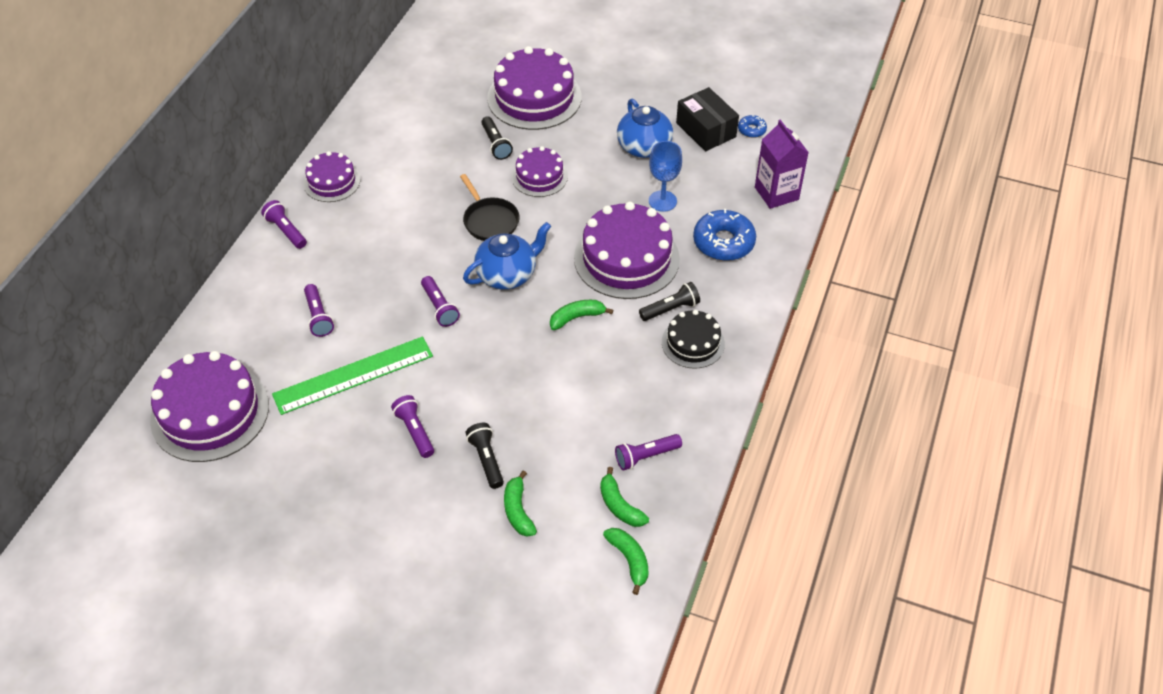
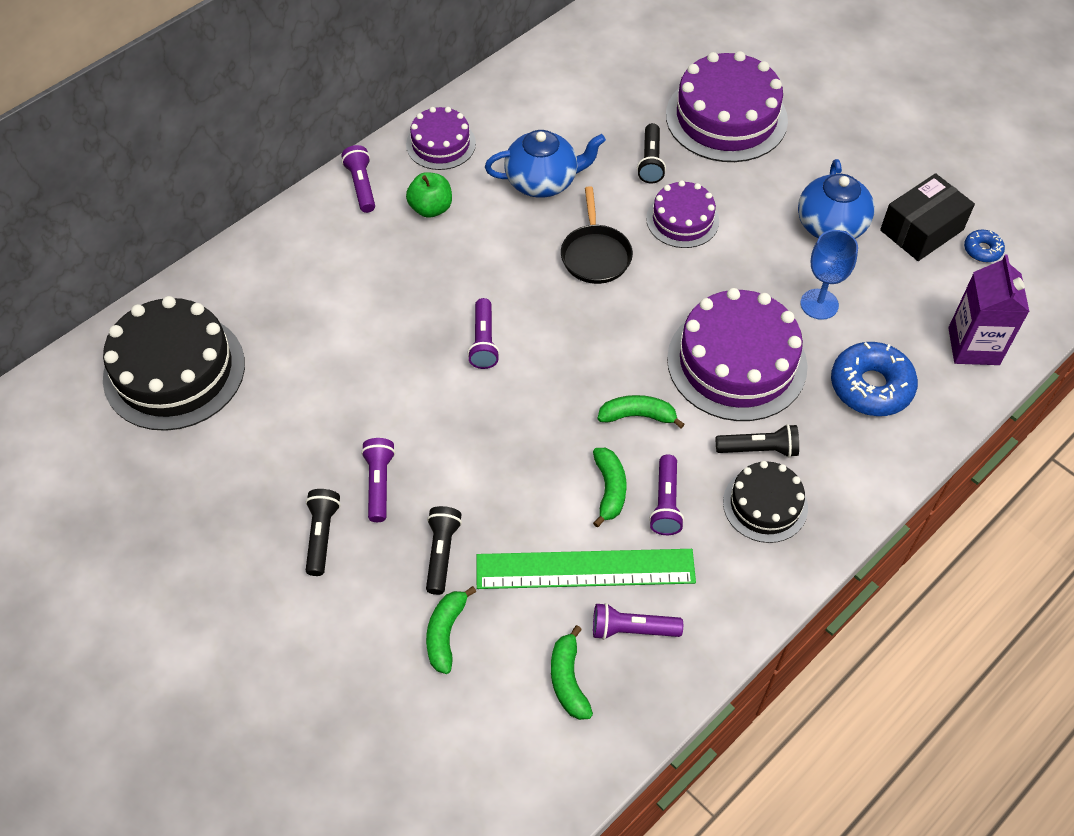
camera: 25 degrees right, 5 degrees up
purple cake [150,351,269,462] -> black cake [103,296,245,431]
green ruler [272,336,433,415] -> green ruler moved to [477,549,696,589]
purple flashlight [304,284,334,337] -> purple flashlight moved to [649,454,684,535]
blue teapot [463,222,551,290] -> blue teapot moved to [485,130,606,198]
green banana [603,528,648,595] -> green banana moved to [593,448,627,527]
black box [676,87,739,151] -> black box turned 60 degrees clockwise [880,173,975,261]
none -> black flashlight [306,489,341,576]
none -> green apple [406,172,452,218]

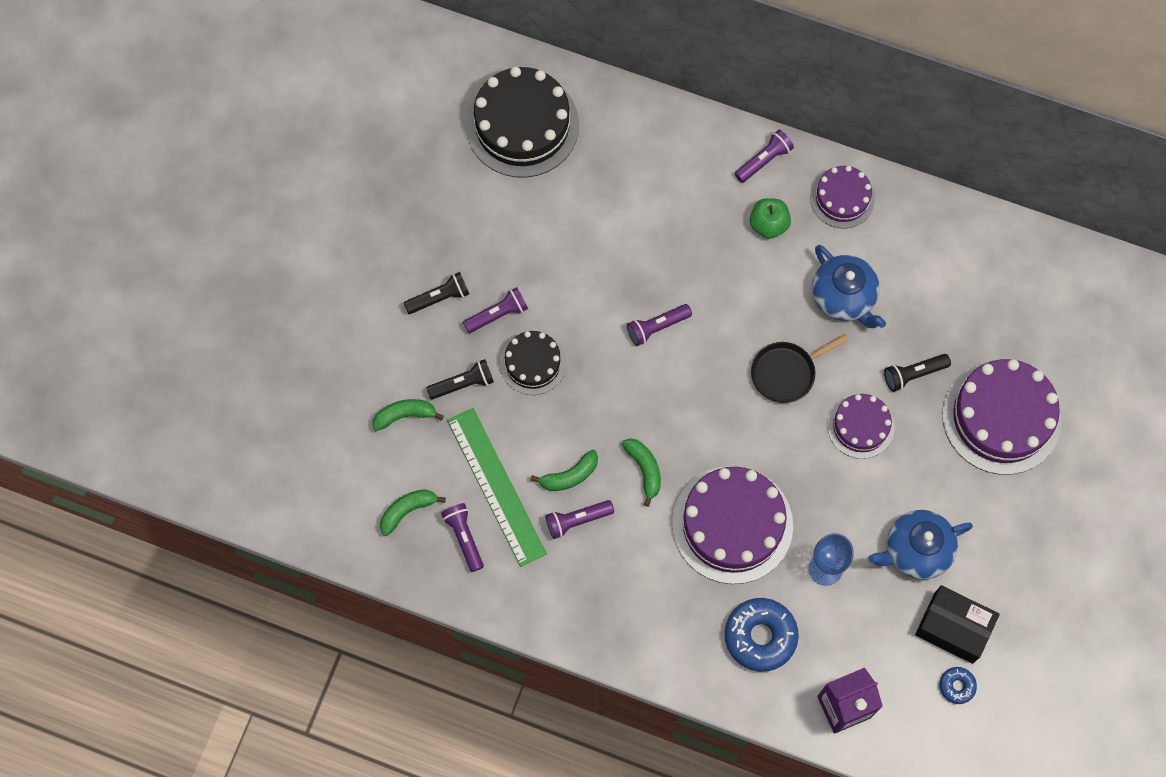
camera: 65 degrees right, 15 degrees up
black flashlight [716,424,799,458] -> none
black cake [723,461,808,543] -> black cake moved to [500,331,566,395]

